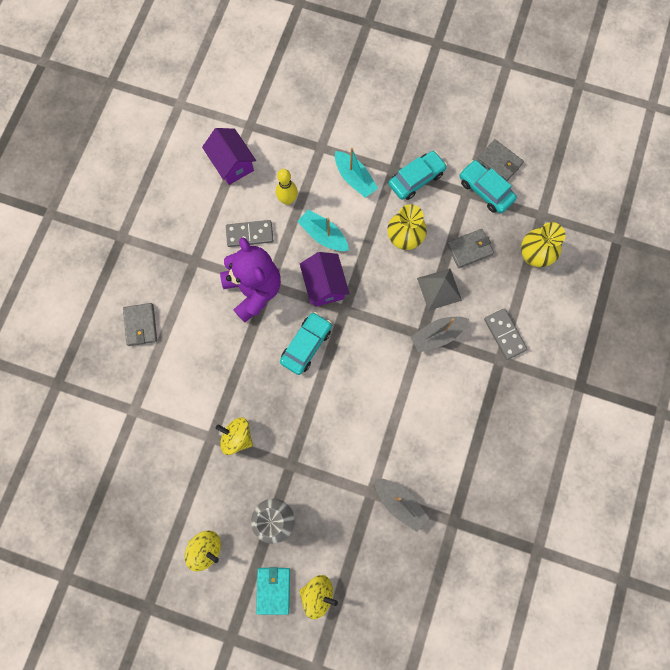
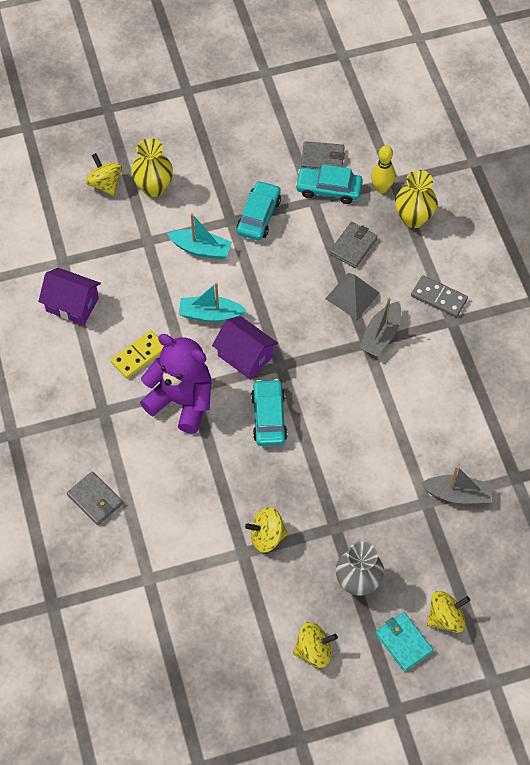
camera: 35 degrees left, 15 degrees down
grey domino [226,220,273,247] -> yellow domino [111,330,164,379]
yellow bowling pin [276,169,298,205] -> yellow bowling pin moved to [371,145,395,193]
yellow vase [387,204,427,250] -> yellow vase moved to [131,138,173,197]
none -> yellow spinning top [85,153,122,196]

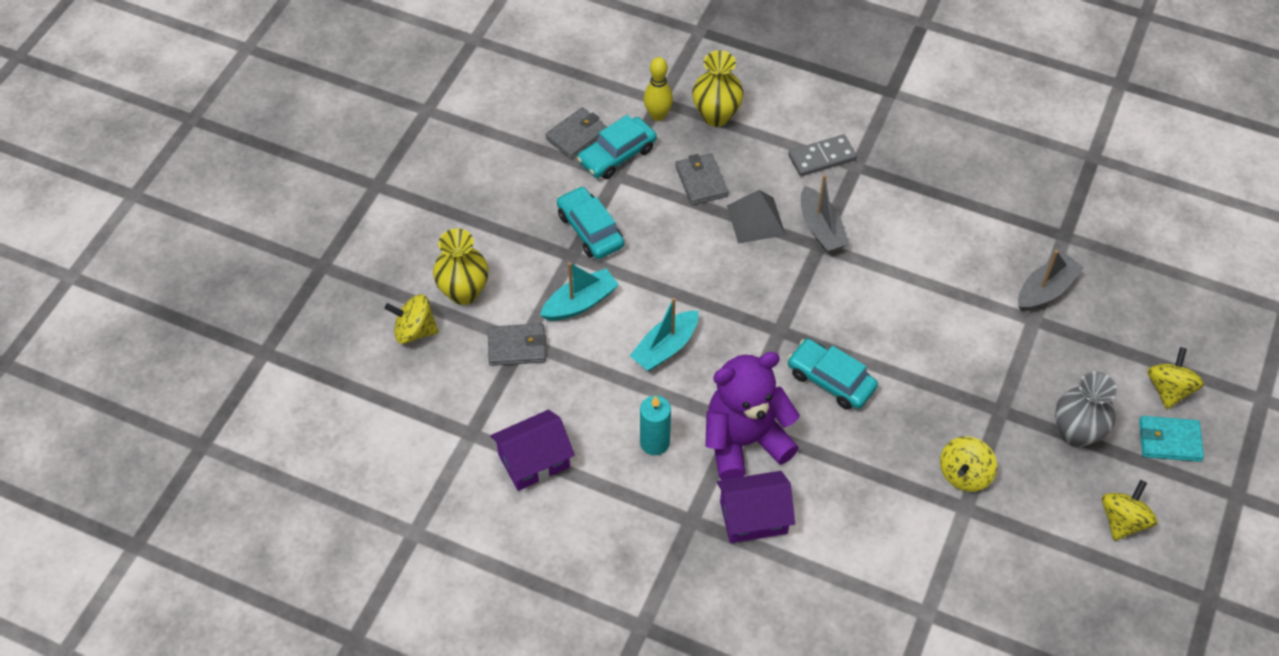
camera: 50 degrees left, 5 degrees down
grey wallet [67,471,123,525] -> grey wallet moved to [488,323,546,366]
yellow domino [111,330,164,379] -> turquoise candle [640,396,671,455]
purple house [212,316,278,380] -> purple house moved to [717,471,795,543]

